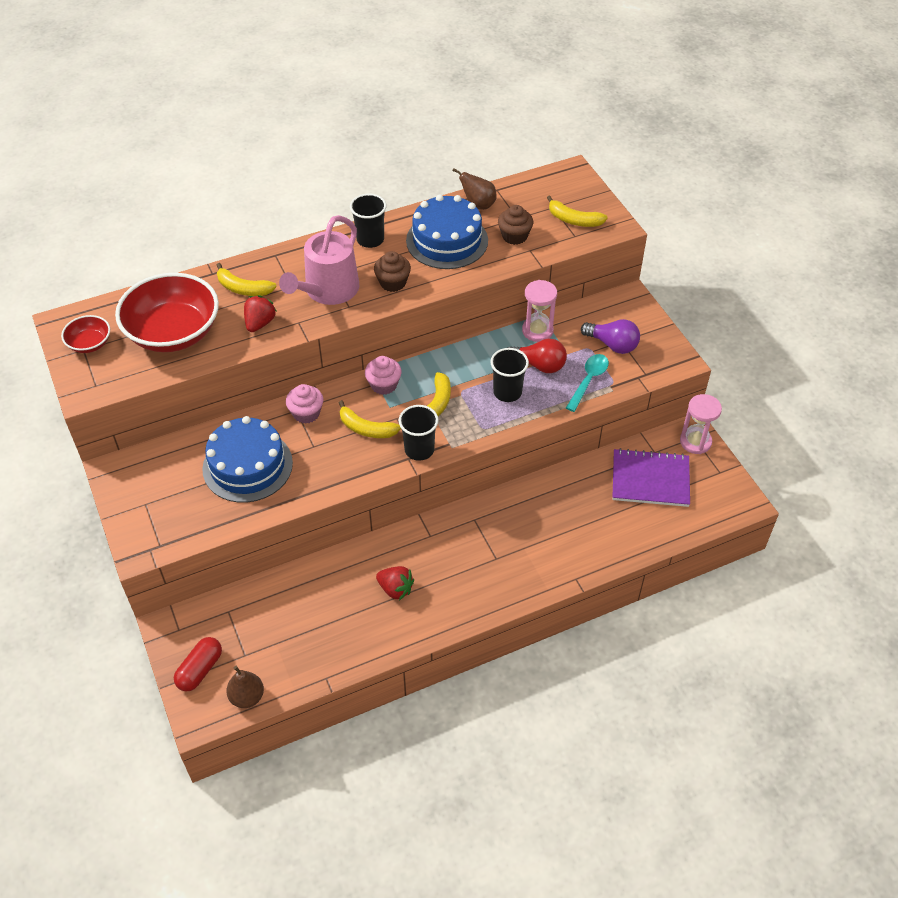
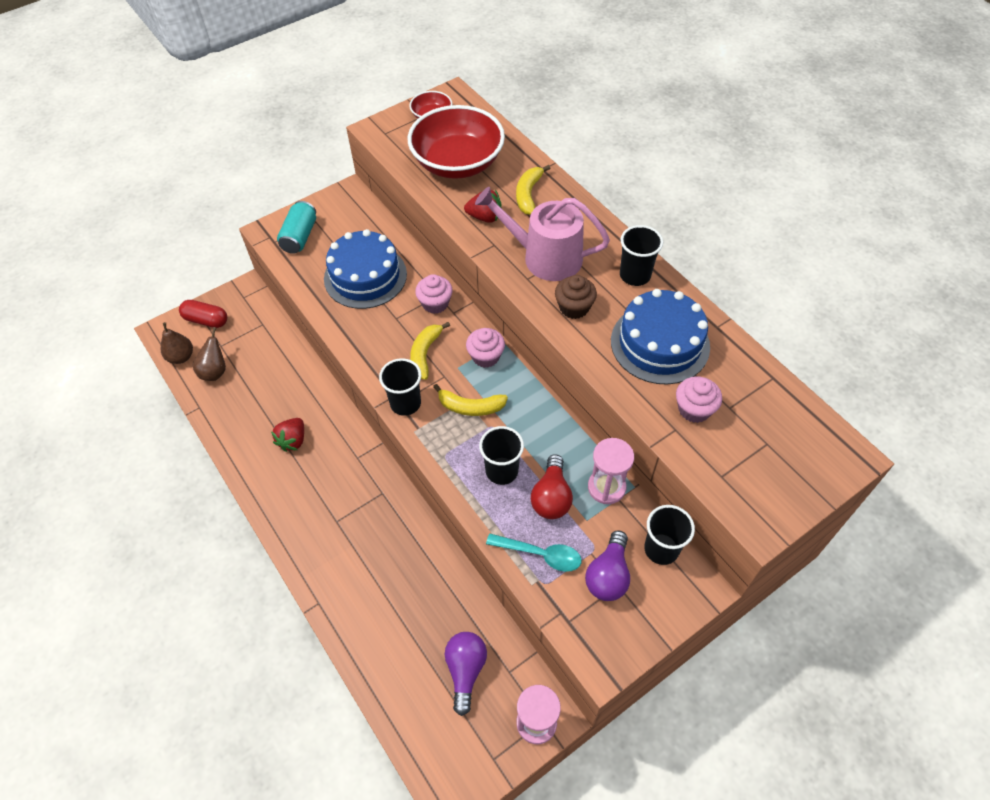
camera: 80 degrees right, 5 degrees up
brown pear [452,168,497,210] -> brown pear moved to [193,327,226,381]
brown cupcake [498,205,533,245] -> pink cupcake [676,376,722,423]
yellow banana [547,196,608,227] -> none
purple notebook [613,448,690,507] -> purple light bulb [445,632,487,716]
none -> turquoise can [277,201,316,254]
none -> black cup [644,505,695,565]

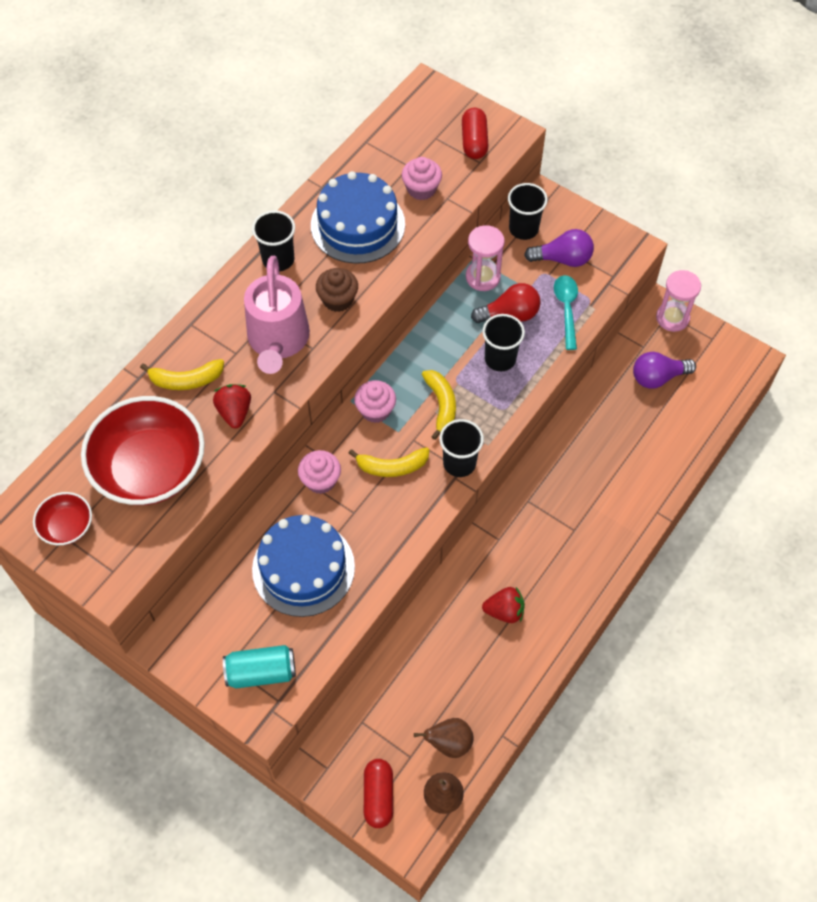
camera: 110 degrees left, 5 degrees up
none -> red capsule [462,108,489,159]

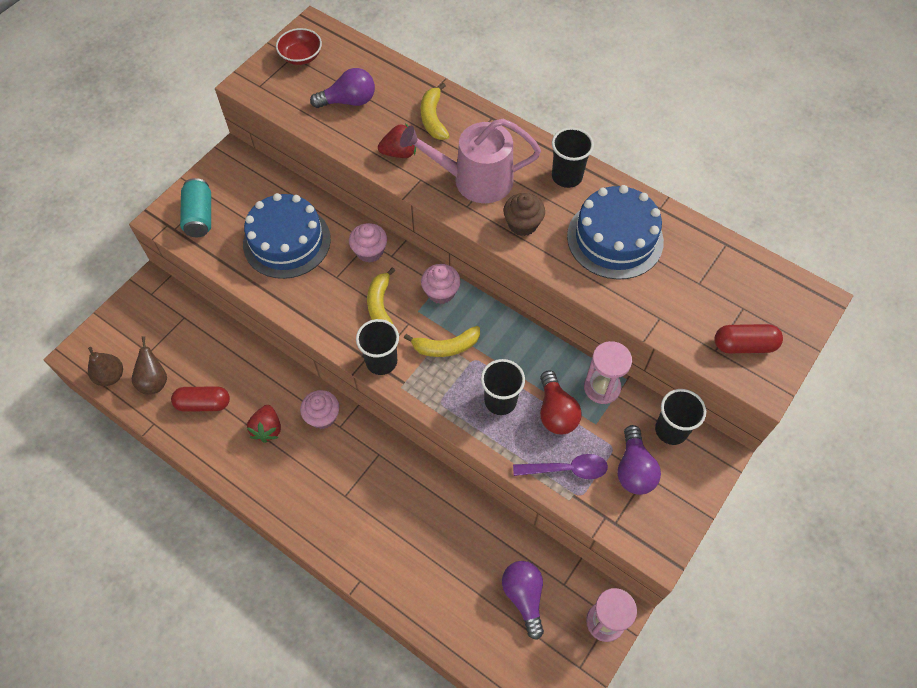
camera: 90 degrees right, 0 degrees up
red bowl [81,396,205,505] -> purple light bulb [310,68,375,108]
red capsule [364,759,393,828] -> red capsule moved to [171,386,230,412]
pink cupcake [402,157,442,200] -> pink cupcake moved to [300,390,339,429]
turquoise spoon [554,275,578,350] -> purple spoon [513,454,608,479]

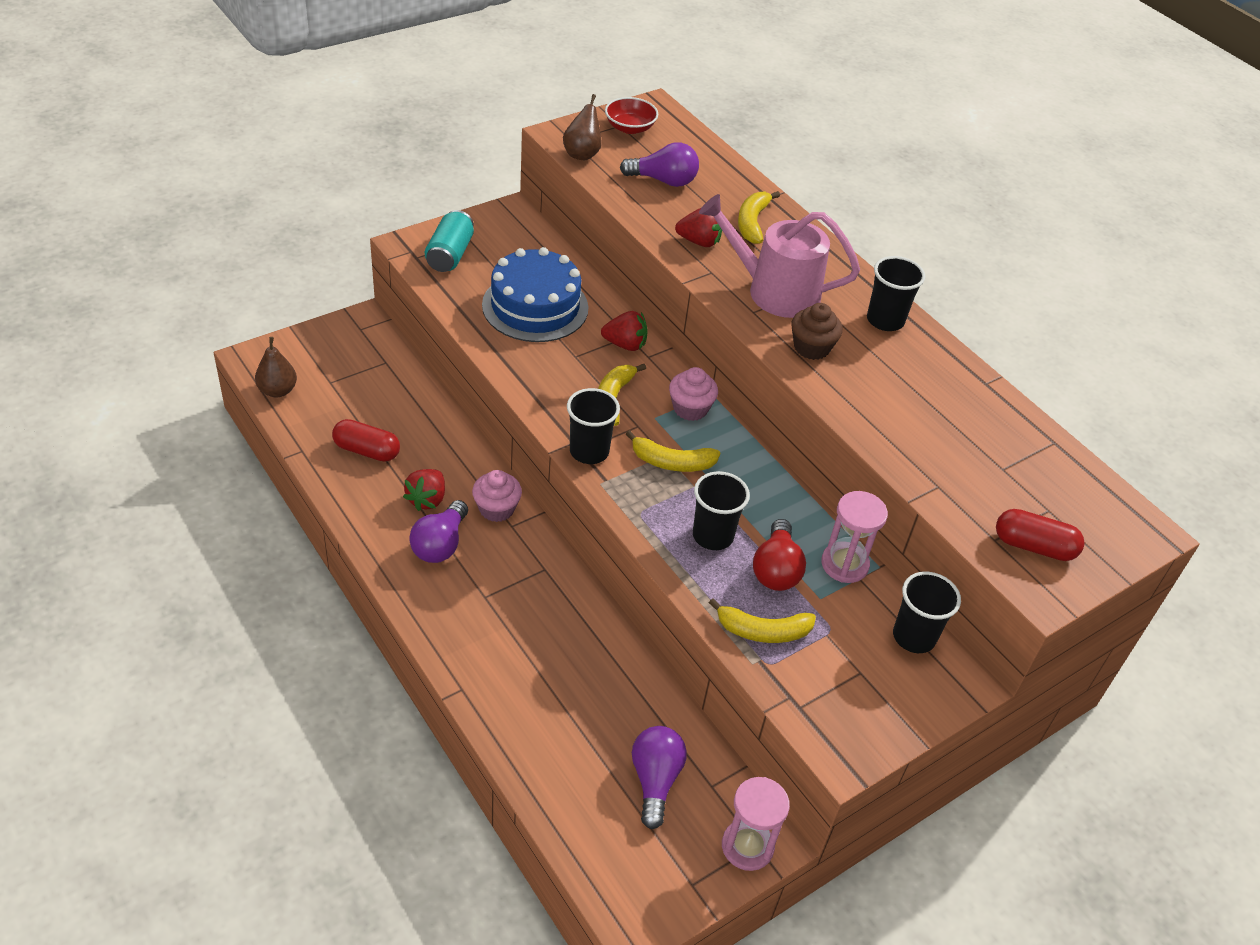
camera: 15 degrees right, 15 degrees down
brown pear [132,336,167,394] -> brown pear moved to [563,94,602,160]
pink cupcake [349,223,387,263] -> red strawberry [601,311,648,351]
purple spoon [513,454,608,479] -> yellow banana [709,598,816,643]
blue cake [567,185,664,280] -> none
purple light bulb [617,425,661,495] -> purple light bulb moved to [409,500,468,563]

